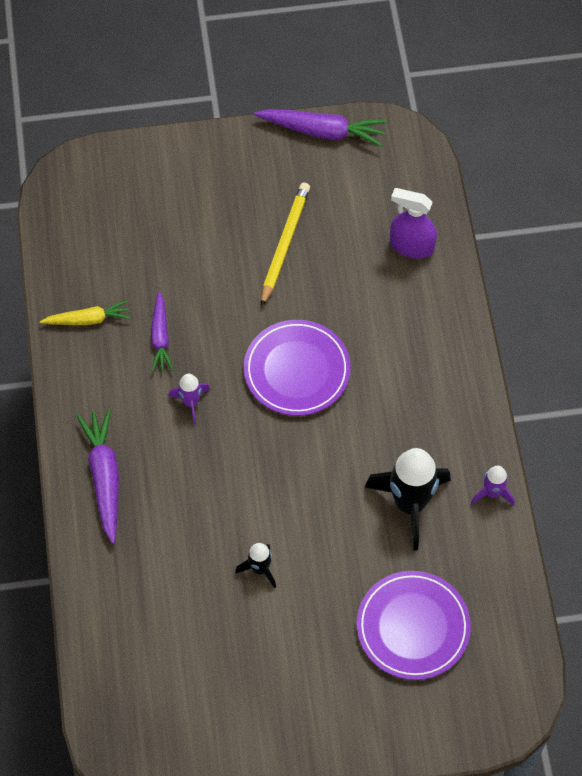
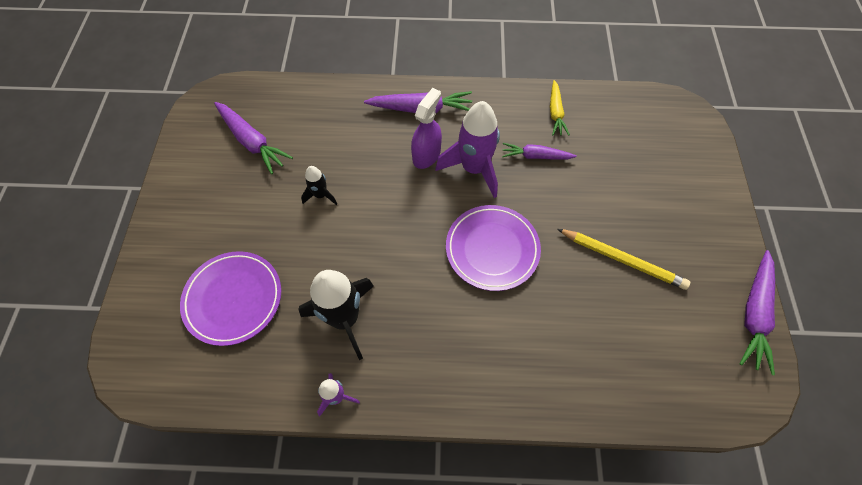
camera: 100 degrees right, 0 degrees up
purple rocket [168,374,210,424] -> purple rocket [436,101,500,198], size x2.00
purple spray bottle [390,188,437,258] -> purple spray bottle moved to [411,88,442,169]
none -> purple carrot [214,102,293,174]

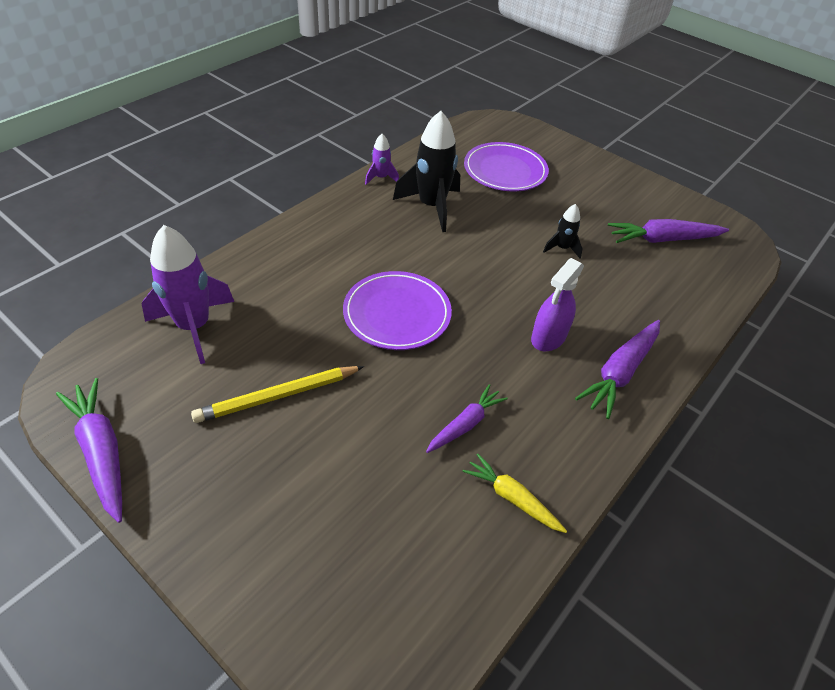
camera: 125 degrees right, 15 degrees down
purple spray bottle [411,88,442,169] -> purple spray bottle turned 60 degrees clockwise [531,258,584,351]
purple rocket [436,101,500,198] -> purple rocket moved to [141,225,234,364]

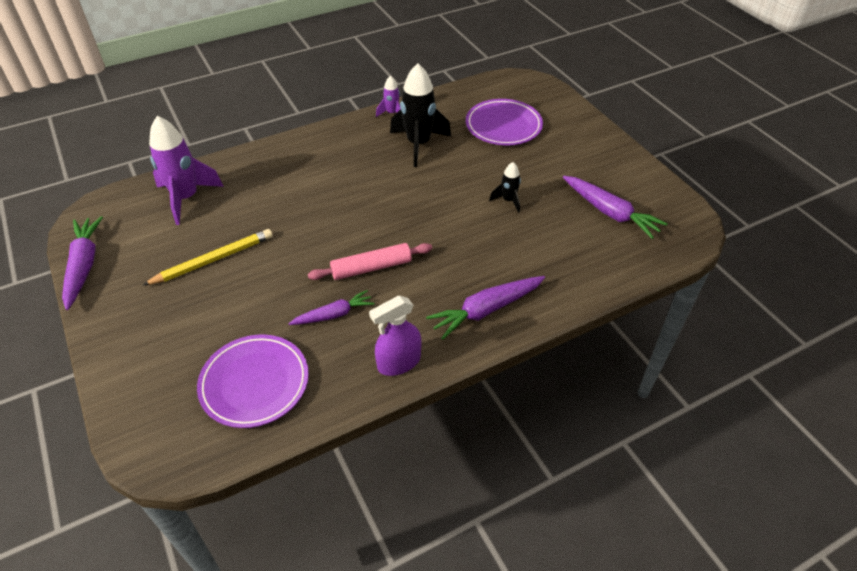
camera: 25 degrees right, 0 degrees up
yellow pencil [191,366,364,423] -> yellow pencil turned 150 degrees clockwise [143,229,273,285]
purple plate [343,271,452,350] -> purple plate moved to [197,335,309,428]
yellow carrot [462,454,567,533] -> none
purple spray bottle [531,258,584,351] -> purple spray bottle moved to [369,296,421,376]
purple carrot [608,219,729,243] -> purple carrot turned 150 degrees counterclockwise [563,176,668,239]
none -> pink rolling pin [308,243,432,280]

